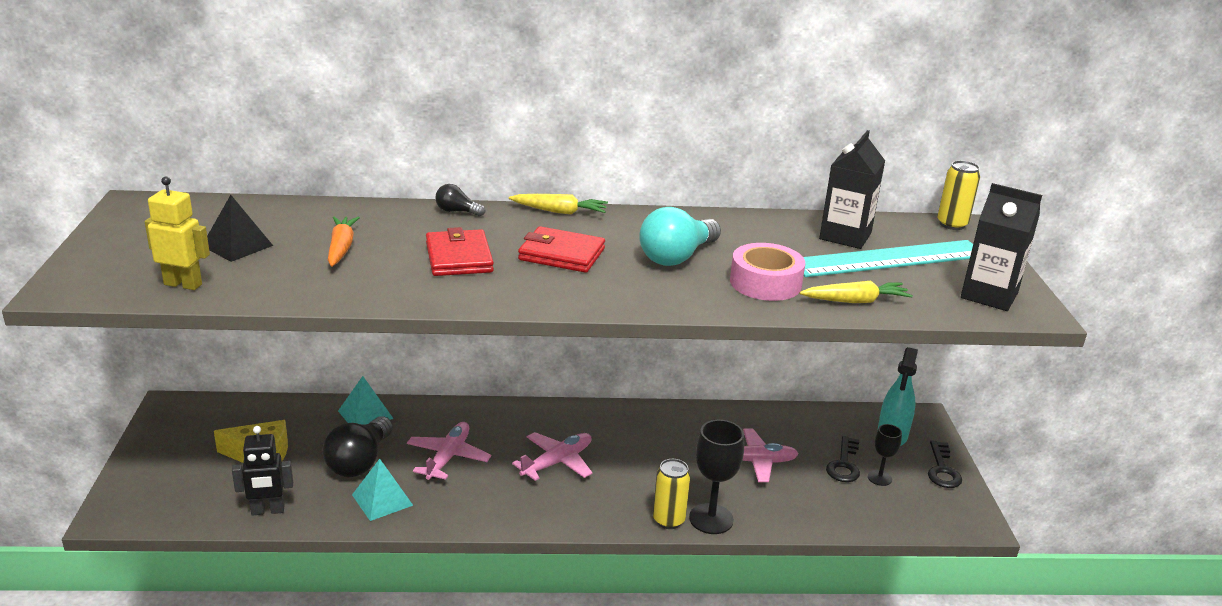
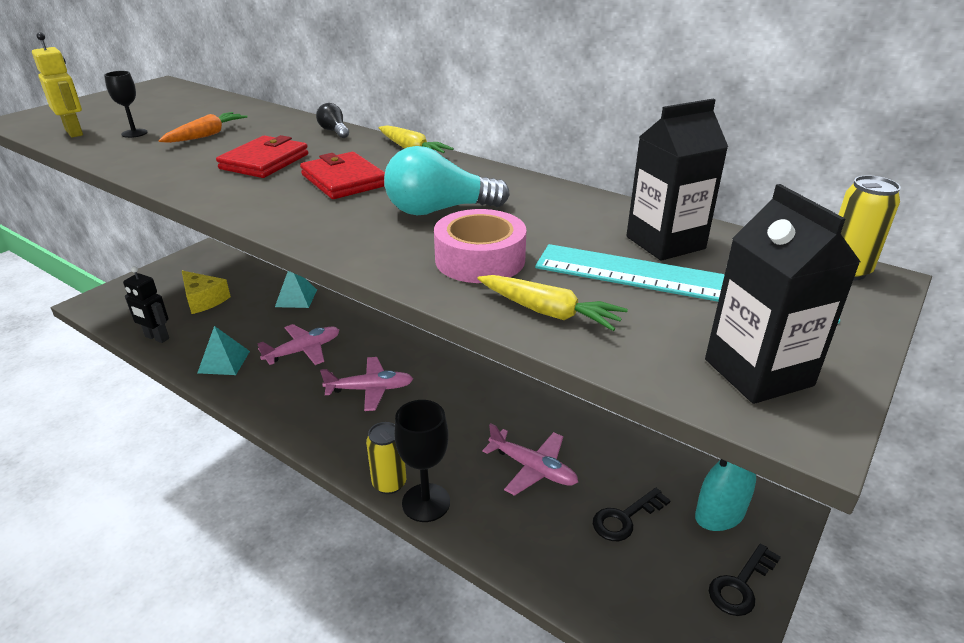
camera: 40 degrees right, 5 degrees up
black pyramid [207,195,273,262] -> none
black light bulb [323,416,393,477] -> none
black goblet [868,424,902,486] -> black goblet moved to [104,71,148,138]

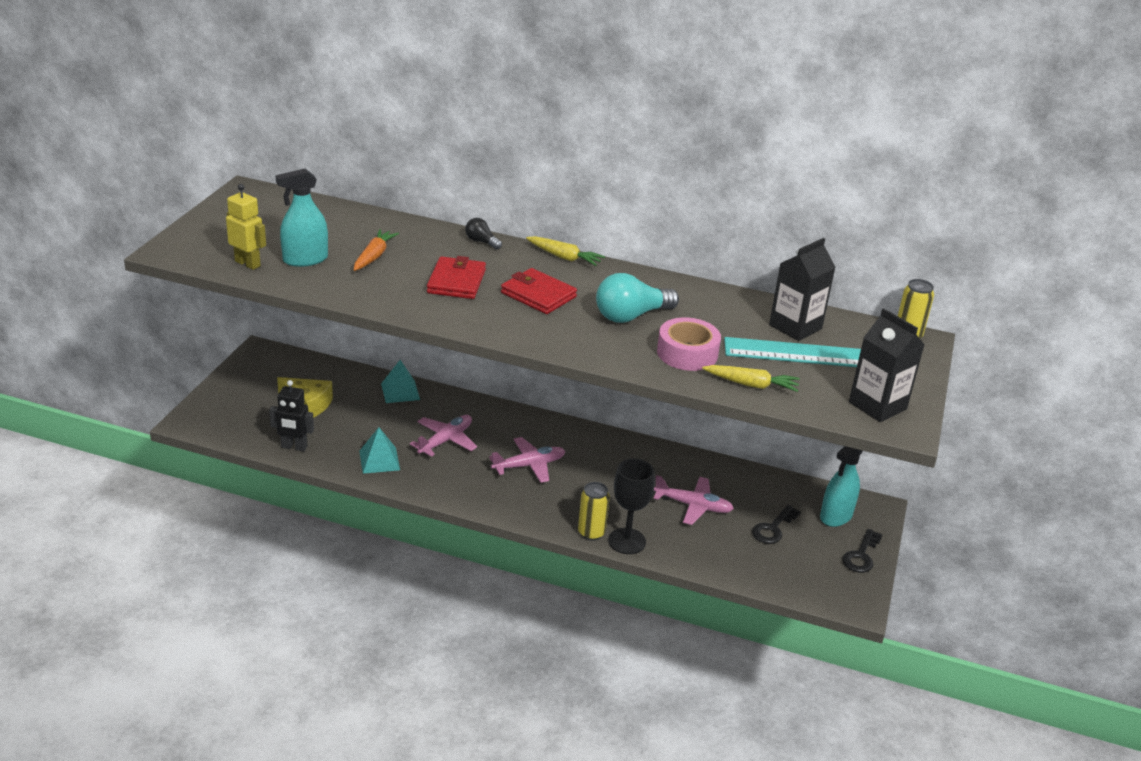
camera: 20 degrees left, 0 degrees up
black goblet [104,71,148,138] -> turquoise spray bottle [276,169,328,267]

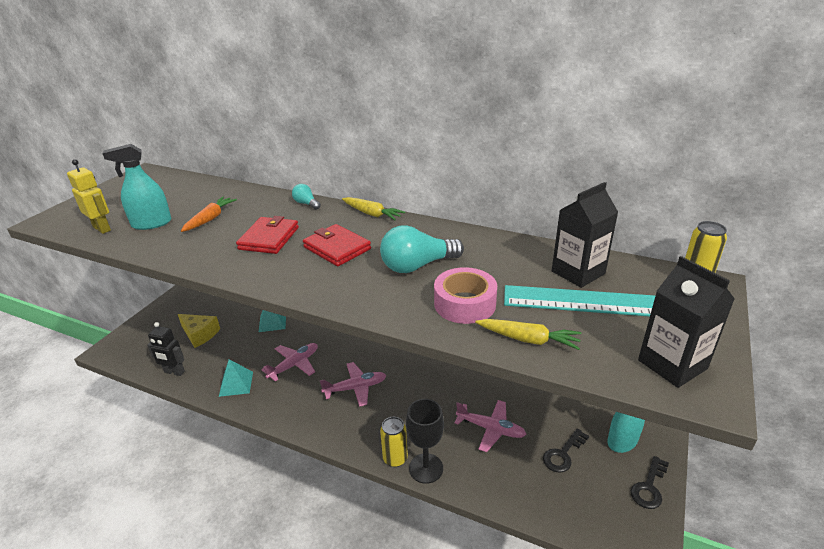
camera: 10 degrees right, 0 degrees up
black light bulb [465,218,502,249] -> turquoise light bulb [292,184,321,210]

